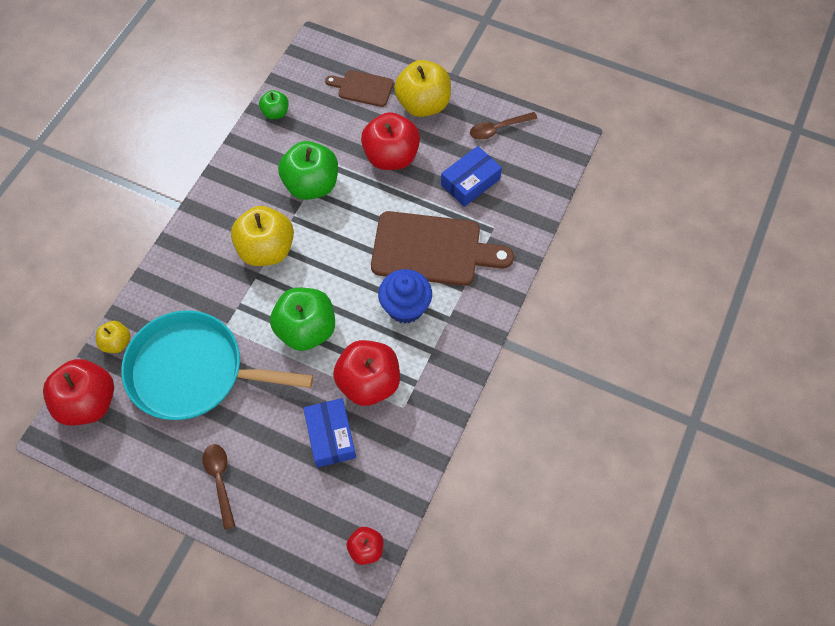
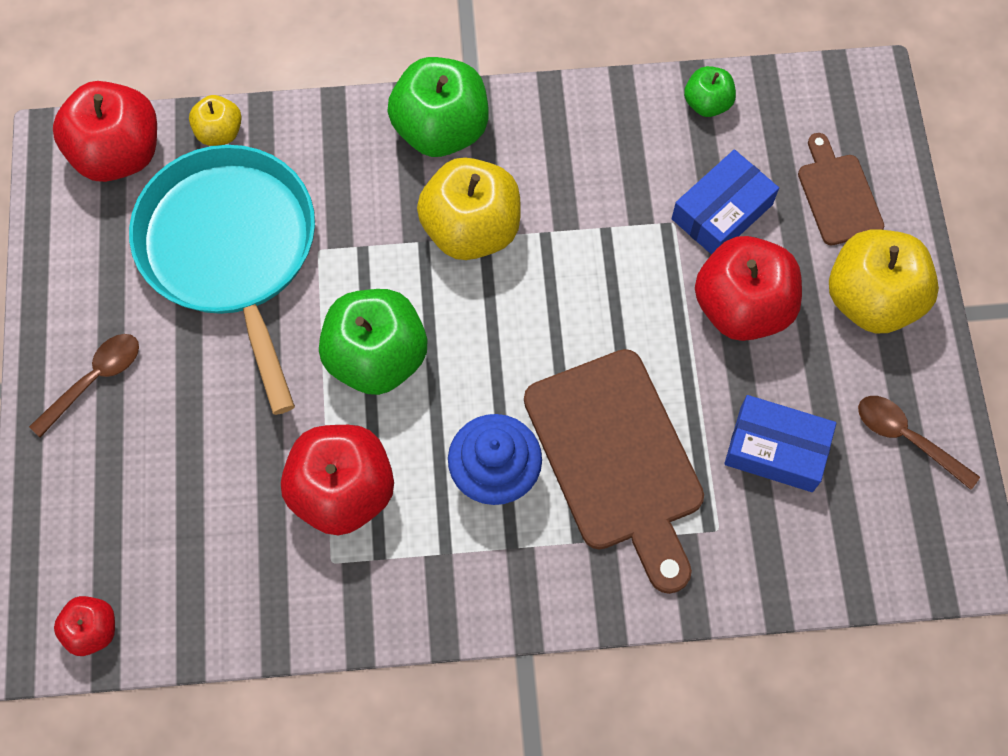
camera: 60 degrees right, 5 degrees up
green apple [278,141,338,200] -> green apple moved to [387,57,489,157]
blue box [303,398,356,468] -> blue box moved to [672,149,779,255]

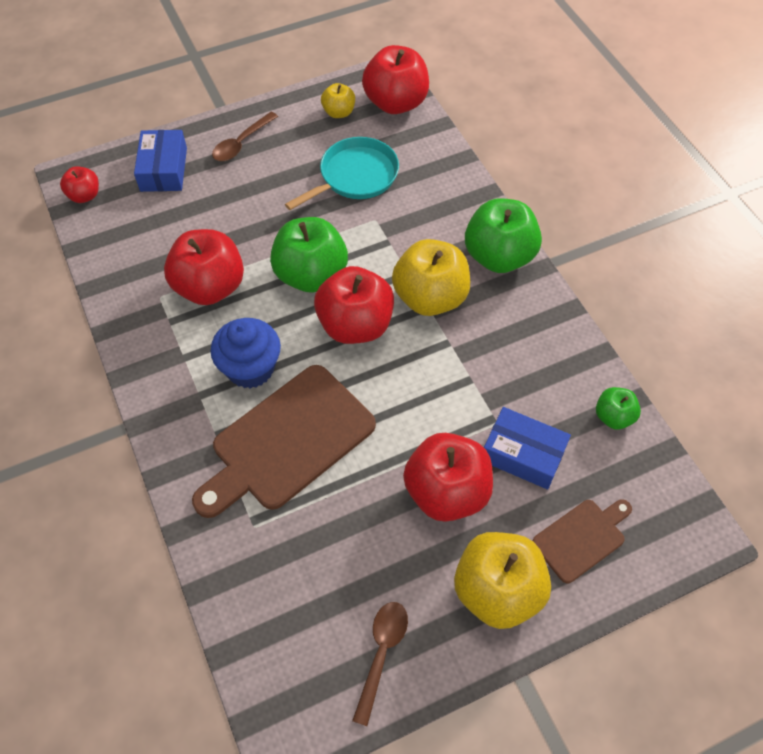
camera: 70 degrees right, 10 degrees down
brown spoon [29,334,139,438] -> brown spoon turned 105 degrees clockwise [212,112,278,161]
turquoise pan [129,145,315,415] -> turquoise pan [285,137,399,210], size x0.63
yellow apple [189,95,242,146] -> yellow apple moved to [321,83,355,118]
blue box [724,395,836,492] -> blue box moved to [134,130,187,192]
none -> red apple [314,266,394,344]

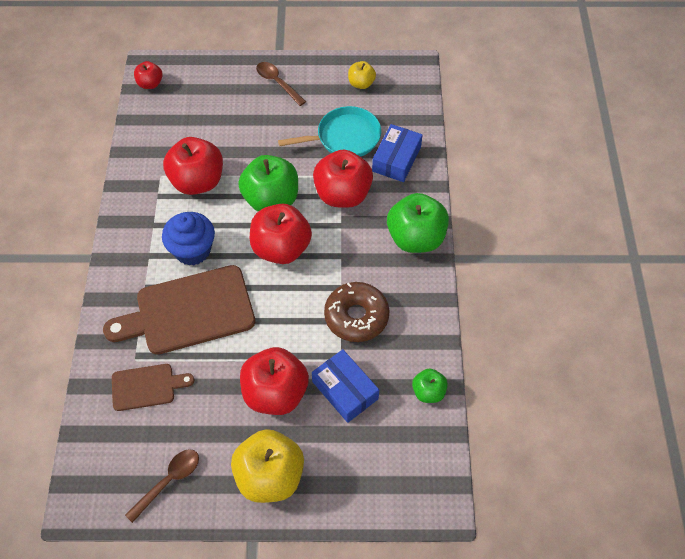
camera: 25 degrees right, 0 degrees up
blue box [134,130,187,192] -> blue box moved to [372,124,423,182]
brown spoon [212,112,278,161] -> brown spoon turned 75 degrees clockwise [256,62,306,106]
red apple [362,45,429,114] -> red apple moved to [313,150,373,208]
yellow apple [392,239,470,316] -> none
brown cutting board [533,499,632,583] -> brown cutting board moved to [112,364,194,411]
none -> brown donut [324,282,390,342]

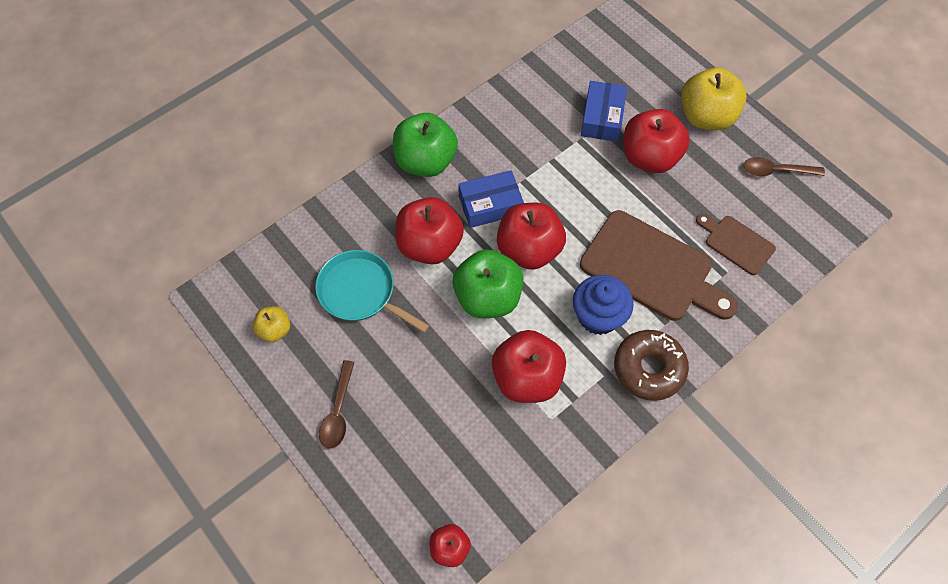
camera: 130 degrees left, 5 degrees up
brown donut [324,282,390,342] -> brown donut moved to [614,330,689,401]
blue box [372,124,423,182] -> blue box moved to [458,170,524,228]
green apple [412,368,448,403] -> none

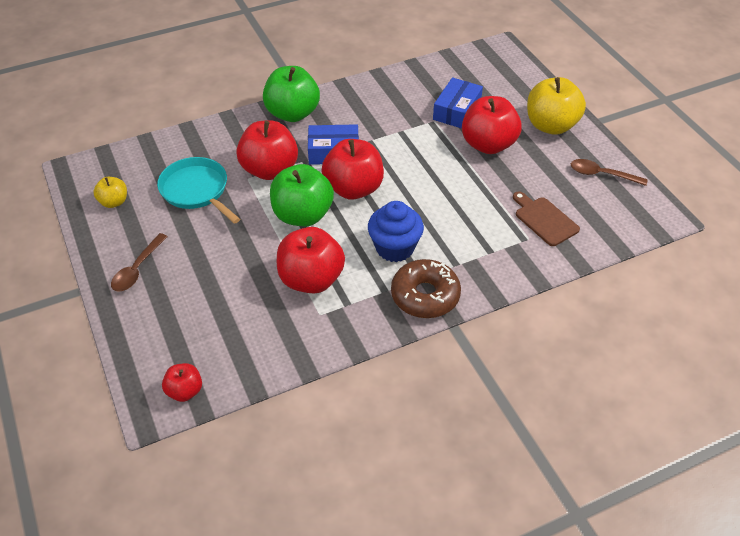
camera: 15 degrees right, 15 degrees down
brown cutting board [580,210,738,321] -> none

